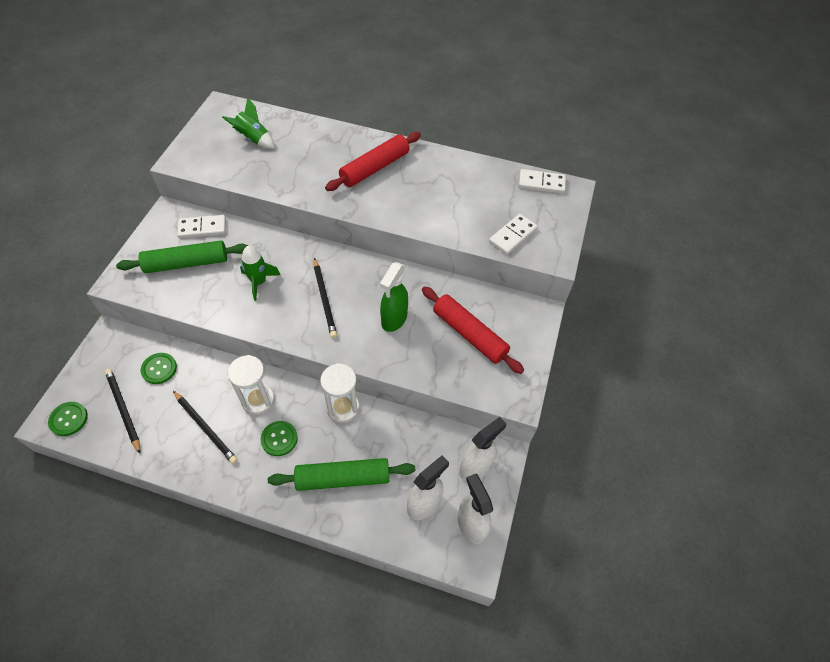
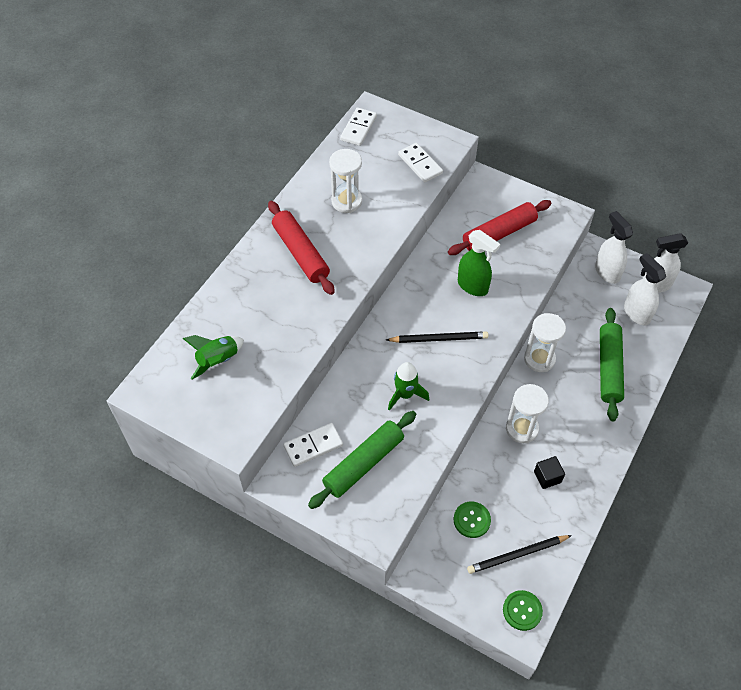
camera: 75 degrees left, 0 degrees up
green rolling pin [116,240,248,273] -> green rolling pin turned 45 degrees clockwise [308,411,416,509]
black pencil [173,391,238,464] -> black cube [534,456,565,489]
white domino [177,215,226,238] -> white domino turned 60 degrees clockwise [284,423,343,467]
green button [261,421,298,456] -> none
none -> white hourglass [329,149,362,213]

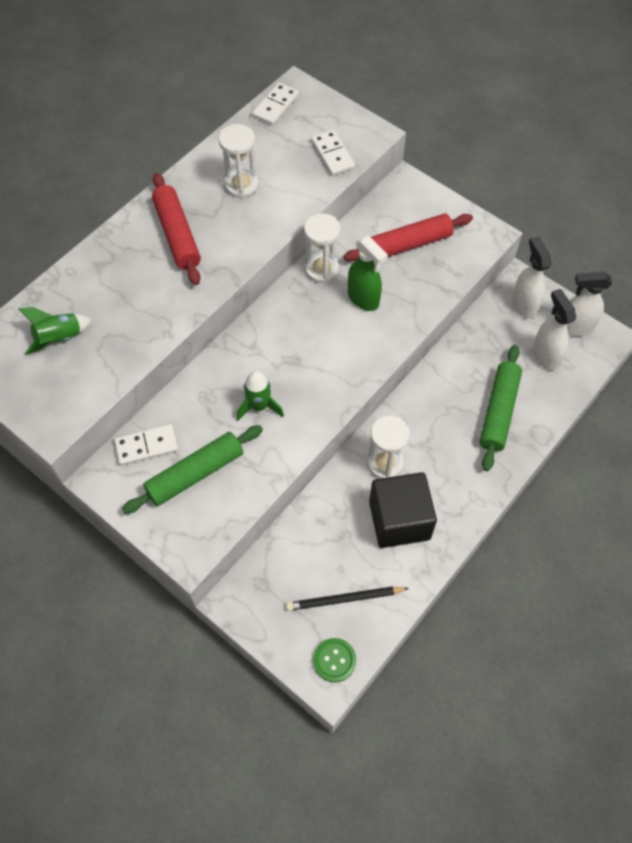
camera: 10 degrees right, 5 degrees up
black pencil [386,331,488,343] -> none
green button [454,501,491,538] -> none
white hourglass [524,313,566,372] -> white hourglass moved to [304,213,341,283]
black cube [534,456,565,489] -> black cube [369,472,437,548], size x2.23

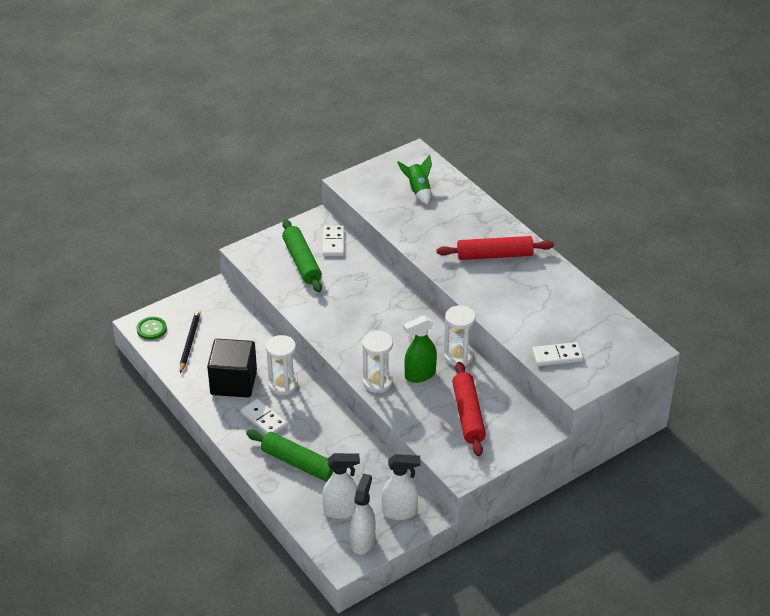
camera: 105 degrees right, 20 degrees down
white hourglass [218,124,259,198] -> white hourglass moved to [362,331,393,393]
green rocket [236,371,284,421] -> none
white domino [252,83,299,126] -> white domino moved to [240,399,287,434]

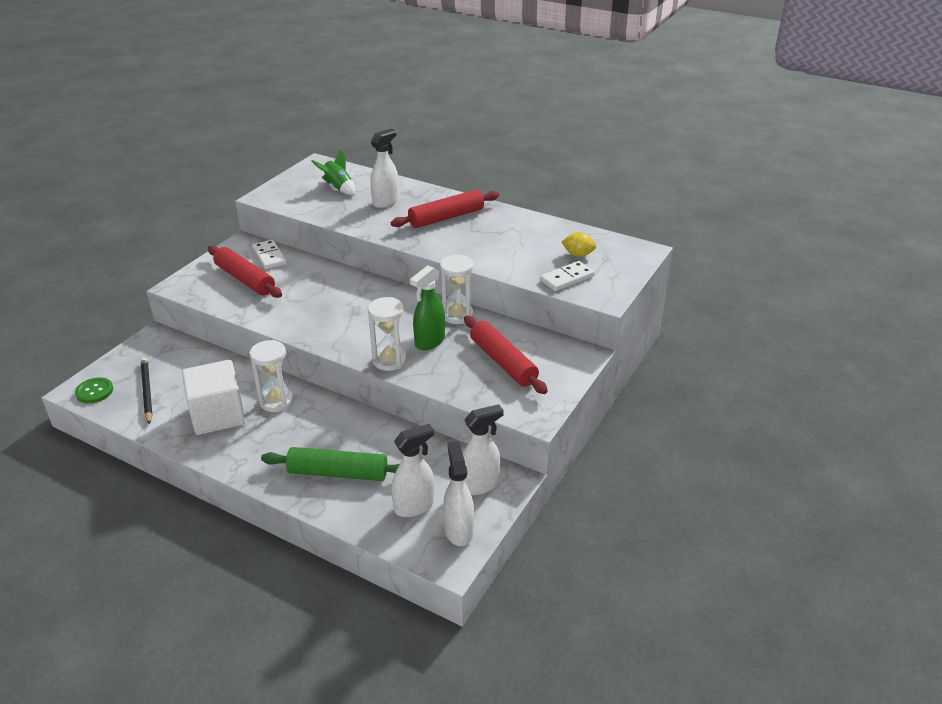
camera: 25 degrees left, 5 degrees down
black cube [207,339,257,398] -> white cube [182,360,246,435]
white domino [240,399,287,434] -> none
green rolling pin [282,219,322,292] -> red rolling pin [208,245,282,298]
none -> white spray bottle [370,129,399,208]
none -> yellow lemon [562,232,596,257]

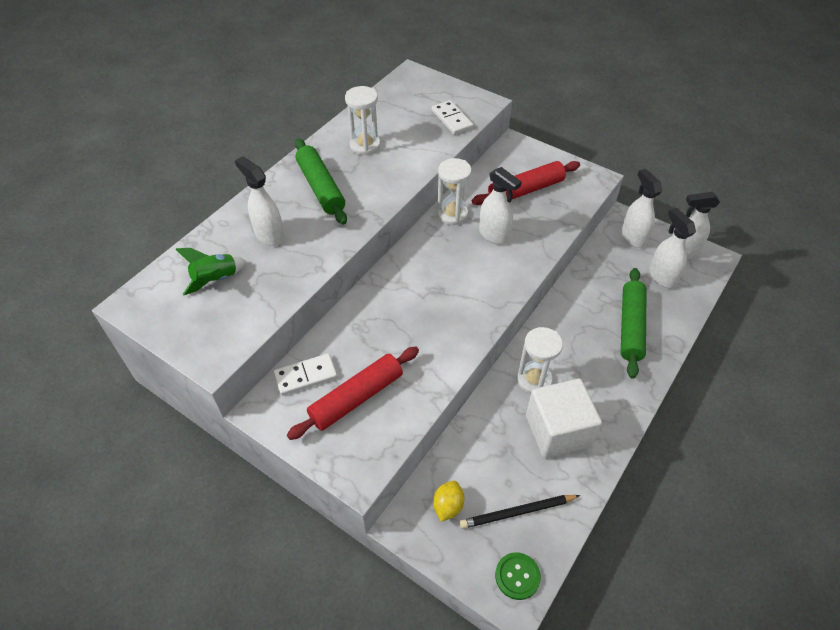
camera: 85 degrees left, 15 degrees up
white hourglass [368,297,407,371] -> white hourglass moved to [345,86,380,155]
red rolling pin [391,190,499,228] -> green rolling pin [295,138,347,225]
green spray bottle [410,265,445,350] -> white spray bottle [479,167,522,245]
yellow lemon [562,232,596,257] -> yellow lemon moved to [433,481,464,522]

